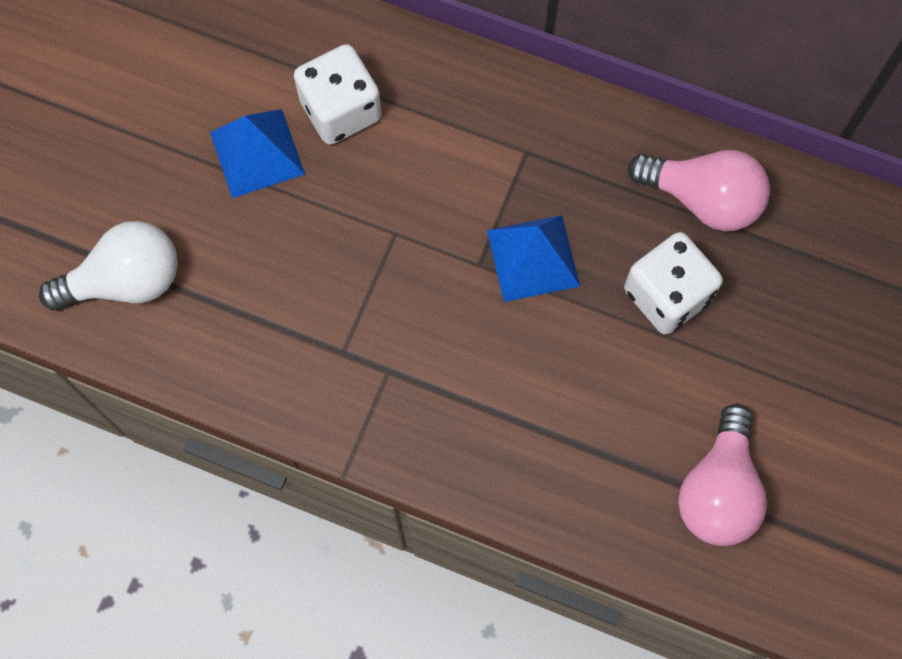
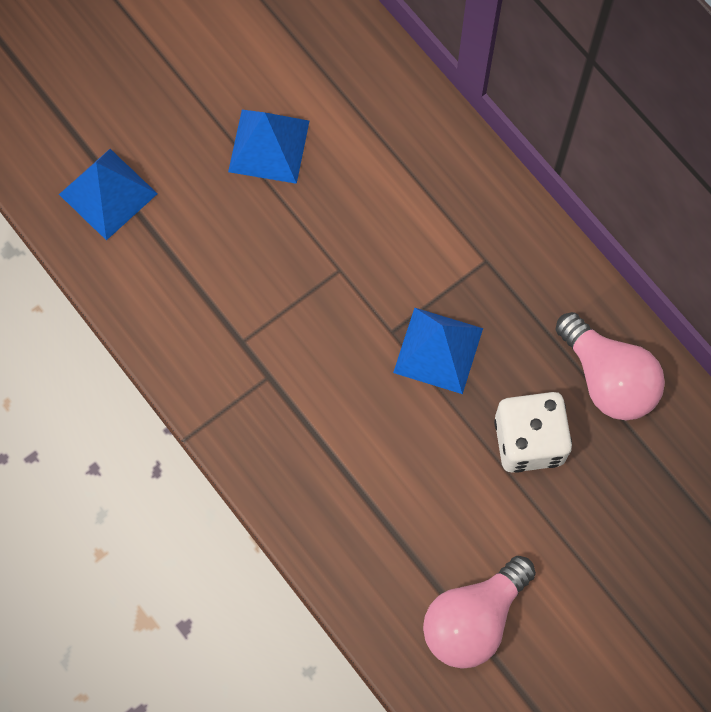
camera: 30 degrees right, 0 degrees up
white light bulb [39,221,178,311] -> blue pyramid [59,149,158,240]
white dice [294,44,382,145] -> none

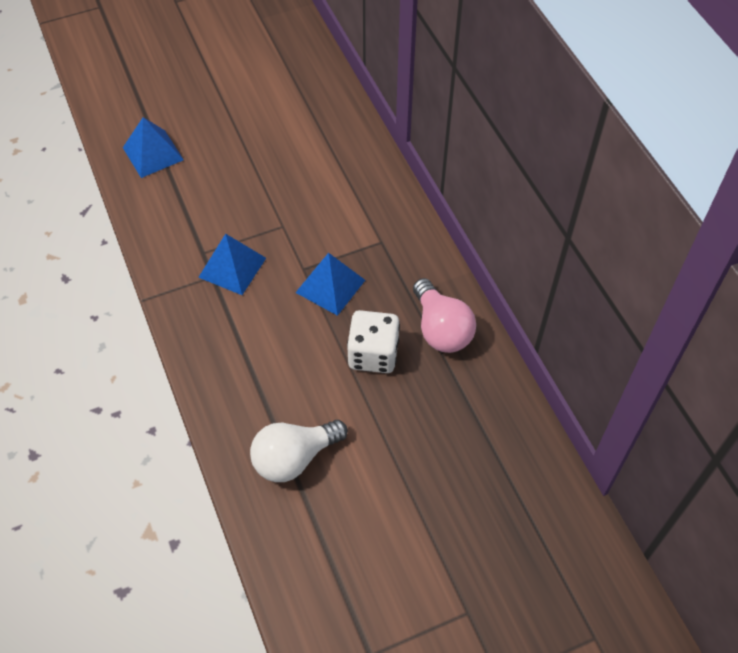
camera: 15 degrees right, 15 degrees down
blue pyramid [228,110,309,184] -> blue pyramid moved to [198,234,266,295]
pink light bulb [423,556,536,669] -> white light bulb [250,420,348,482]

